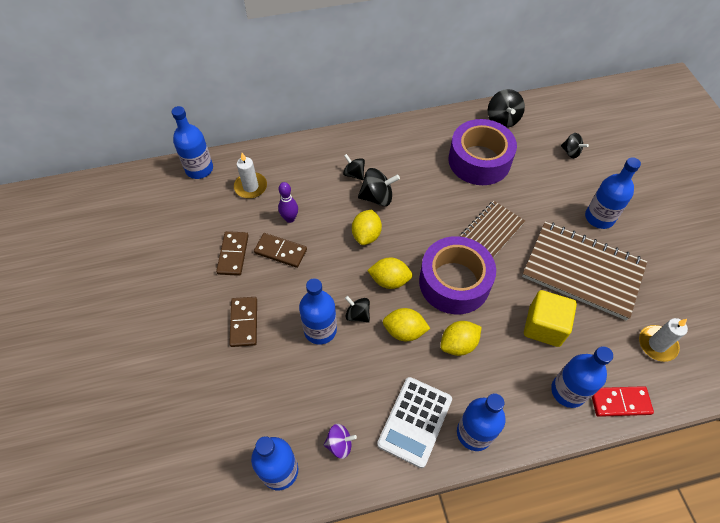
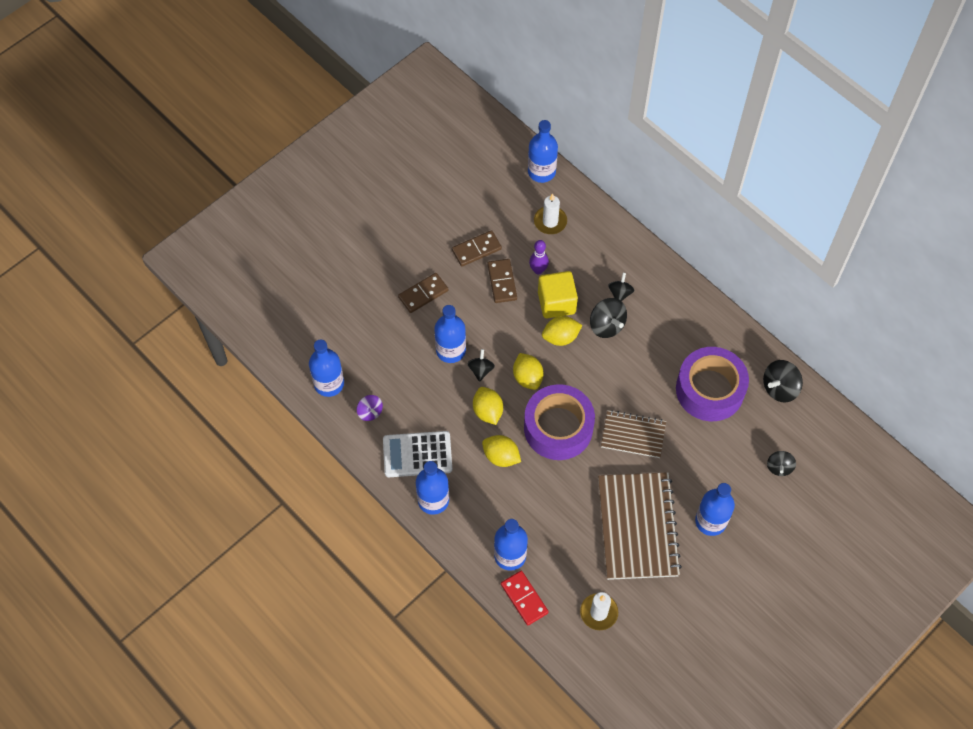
camera: 60 degrees right, 5 degrees up
yellow cube [524,290,577,347] -> yellow cube moved to [538,271,578,318]

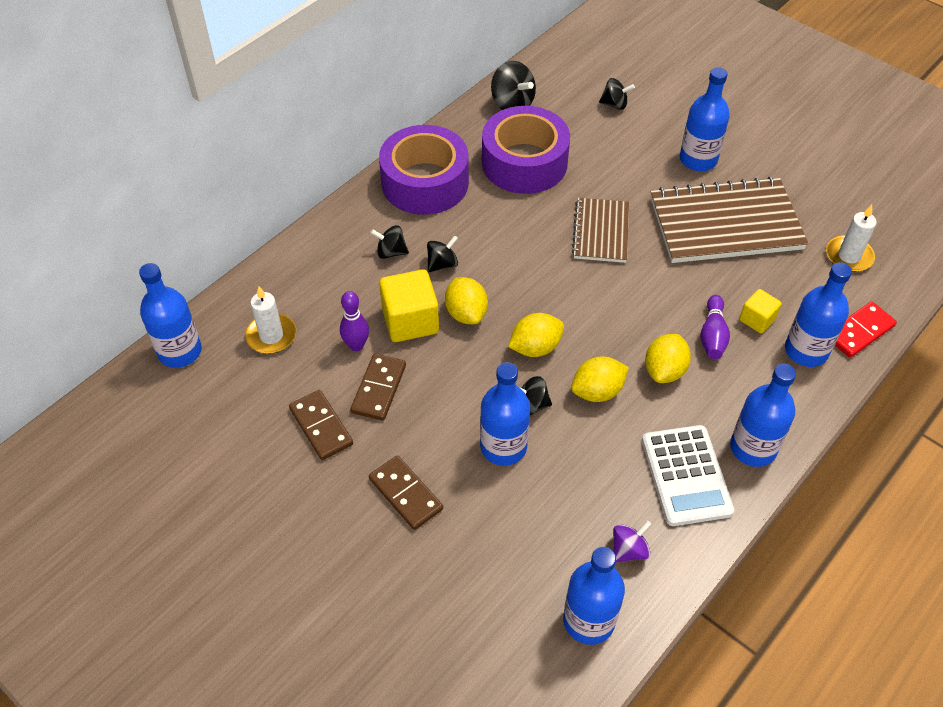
camera: 95 degrees left, 10 degrees down
brown domino [487,259,517,303] -> brown domino turned 60 degrees counterclockwise [351,354,406,421]
purple tape [524,384,595,460] -> purple tape moved to [379,125,469,215]
black spinning top [590,298,627,338] -> black spinning top [427,235,458,272], size x0.64
none -> purple bowling pin [700,295,730,359]
none -> yellow cube [739,289,782,333]

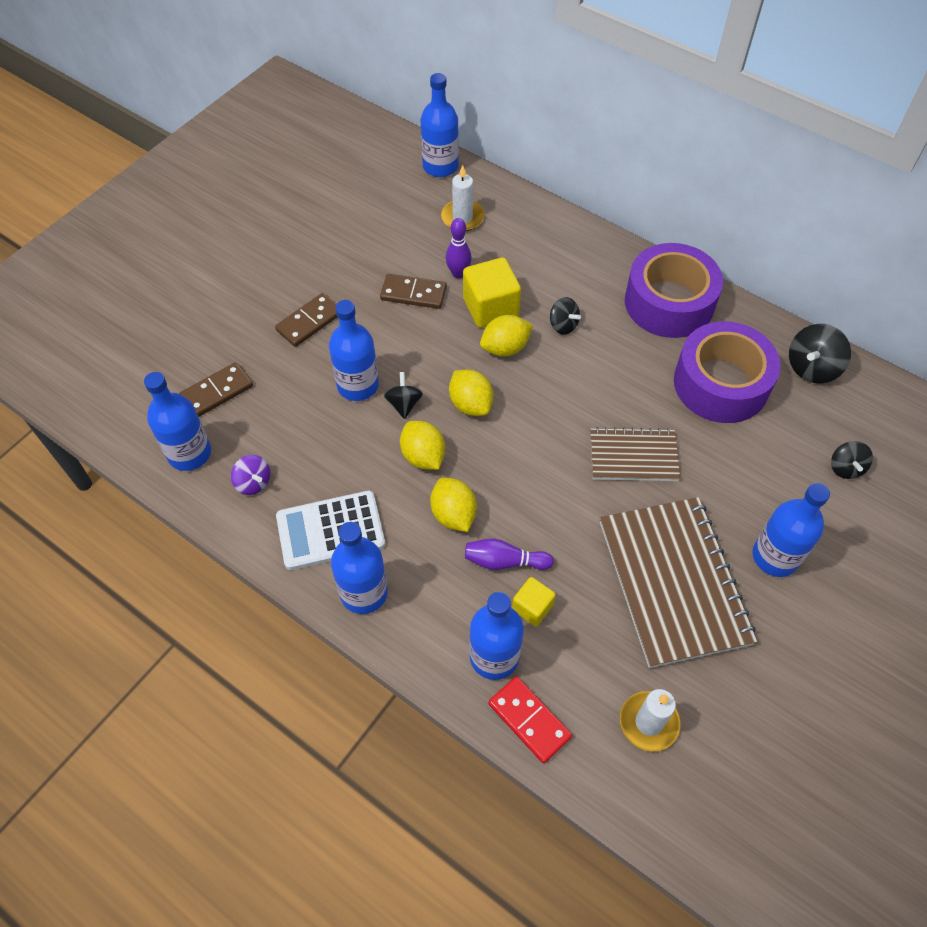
camera: 85 degrees right, 5 degrees up
brown domino [289,390,353,460] -> brown domino moved to [179,362,253,417]
black spinning top [370,225,409,259] -> none
yellow lemon [645,334,691,383] -> yellow lemon turned 45 degrees clockwise [430,477,477,532]

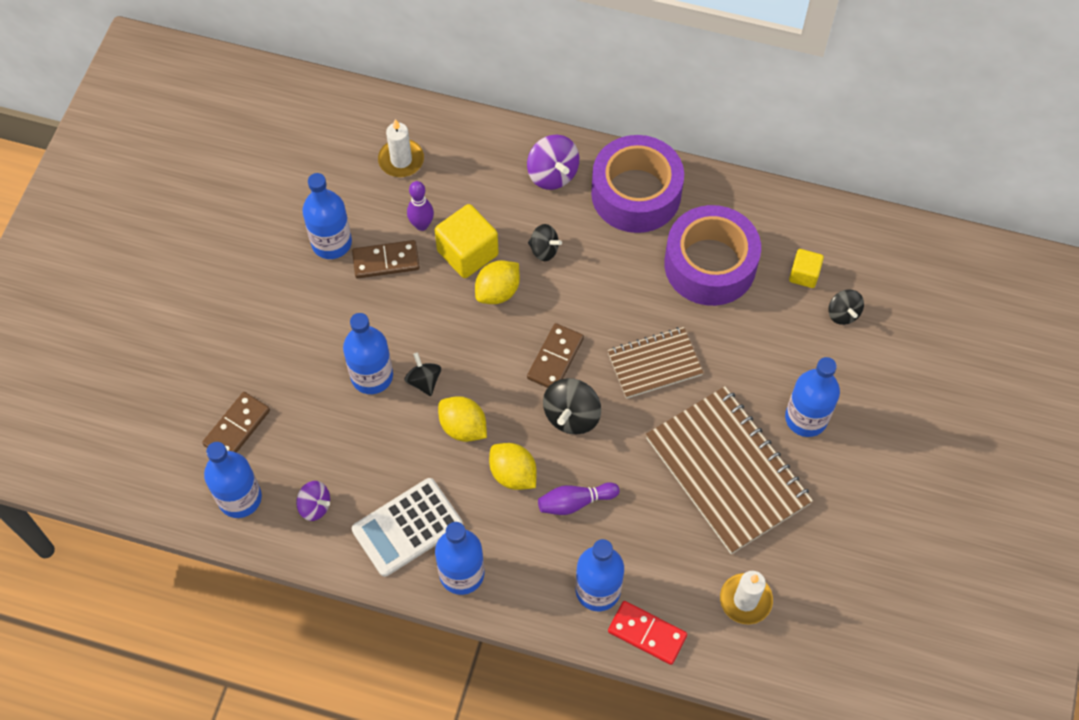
camera: 20 degrees left, 5 degrees up
brown domino [275,293,337,347] -> brown domino moved to [527,323,584,388]
blue bottle [421,73,459,177] -> blue bottle moved to [302,173,352,259]
yellow lemon [449,370,493,416] -> none
yellow cube [512,577,556,626] -> yellow cube moved to [789,249,824,288]
black spinning top [789,324,851,384] -> black spinning top moved to [543,378,601,434]
none -> purple spinning top [527,135,579,190]

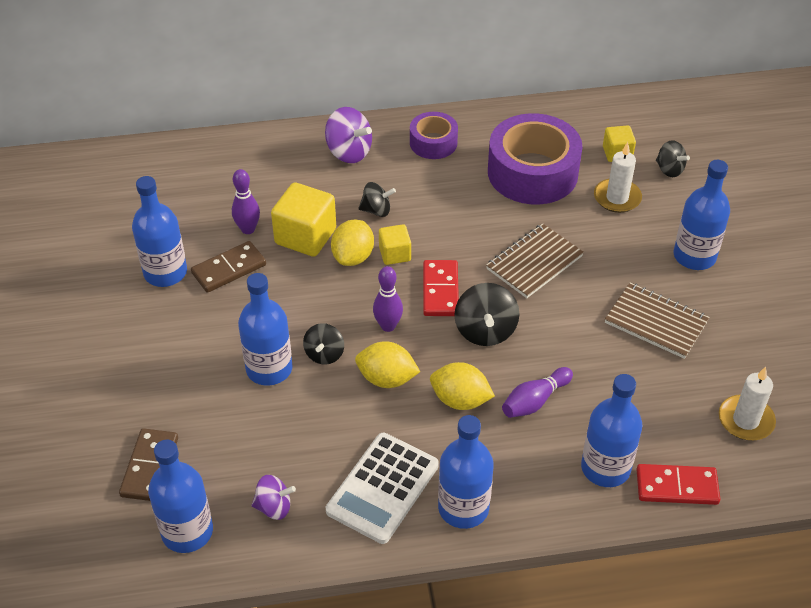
camera: 25 degrees left, 15 degrees down
white candle [378,119,424,177] -> white candle moved to [594,142,642,213]
black spinning top [405,352,441,396] -> black spinning top turned 120 degrees counterclockwise [303,323,344,365]
brown domino [527,323,584,388] -> red domino [423,260,459,316]
purple tape [591,135,684,233] -> purple tape [410,112,458,159], size x0.54
brown notebook [646,386,813,554] -> brown notebook [605,282,710,359], size x0.57
none -> purple bowling pin [373,266,403,332]
none -> yellow cube [379,224,411,265]

